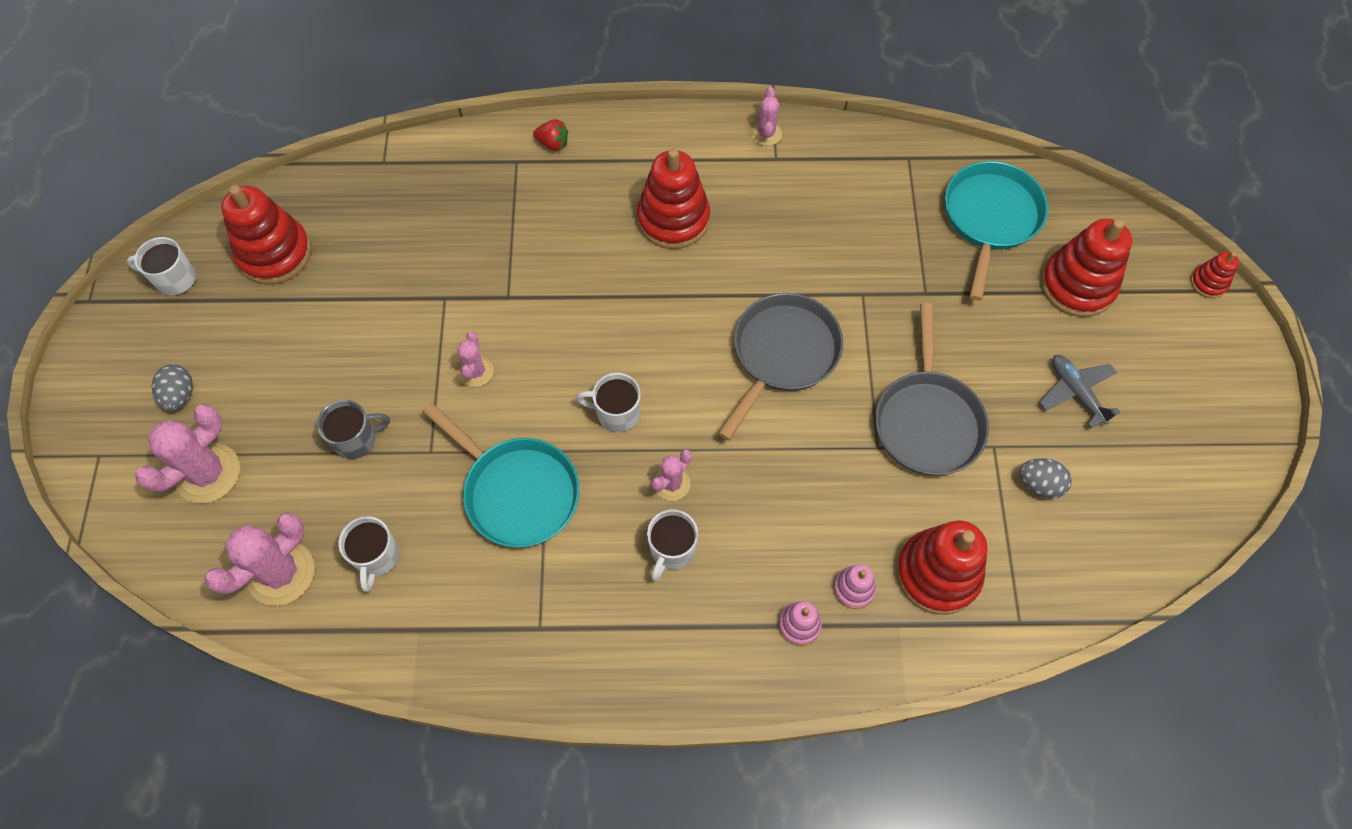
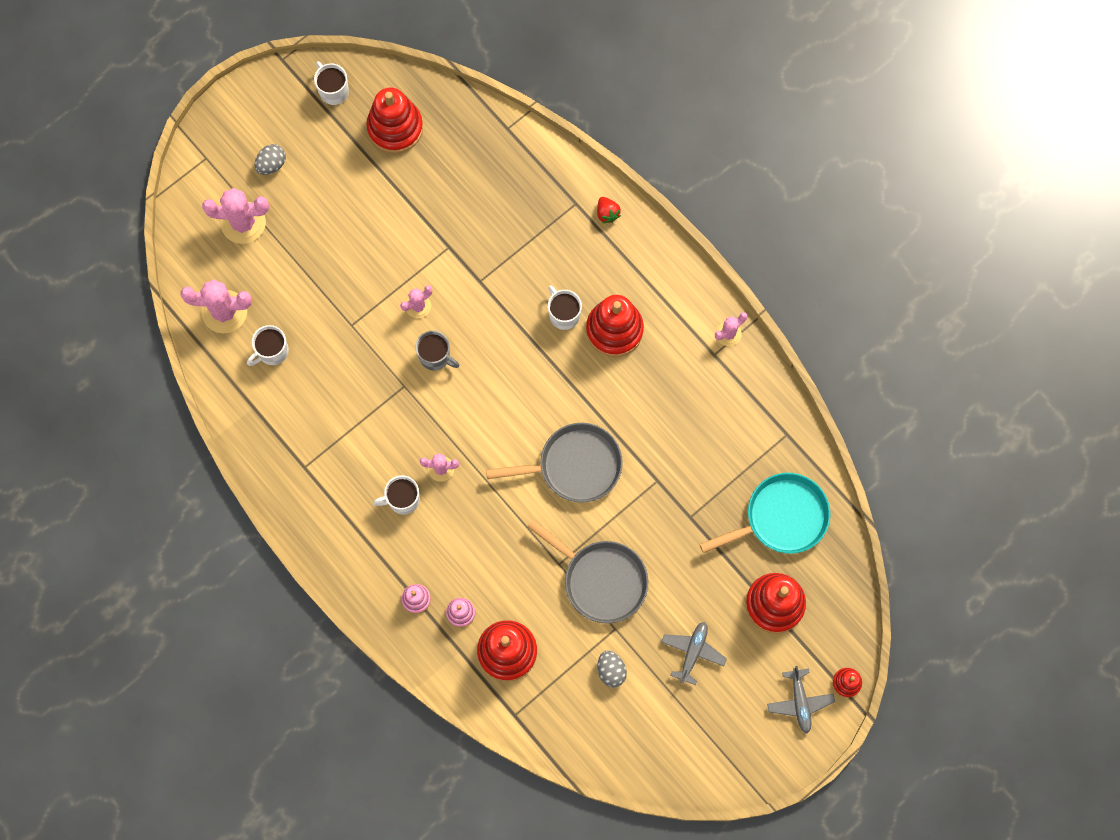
camera: 50 degrees right, 10 degrees up
grey mug [317,400,390,459] -> grey mug moved to [415,331,460,371]
turquoise pan [422,402,580,548] -> none
white mug [576,373,641,432] -> white mug moved to [548,285,582,330]
grey pan [875,303,989,476] -> grey pan turned 105 degrees counterclockwise [527,519,648,624]
none -> grey plane [767,666,835,733]

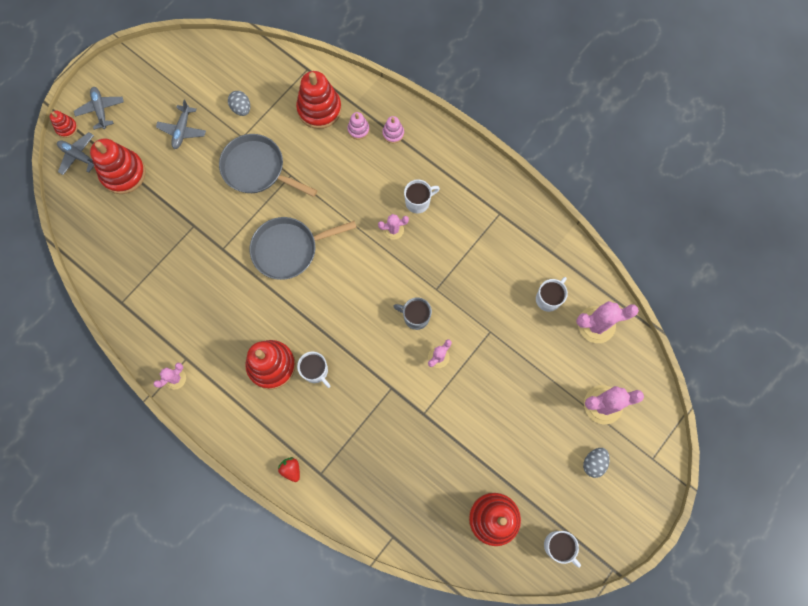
camera: 170 degrees right, 0 degrees up
turquoise pan [700,473,830,554] -> none
none -> grey plane [57,132,94,175]

